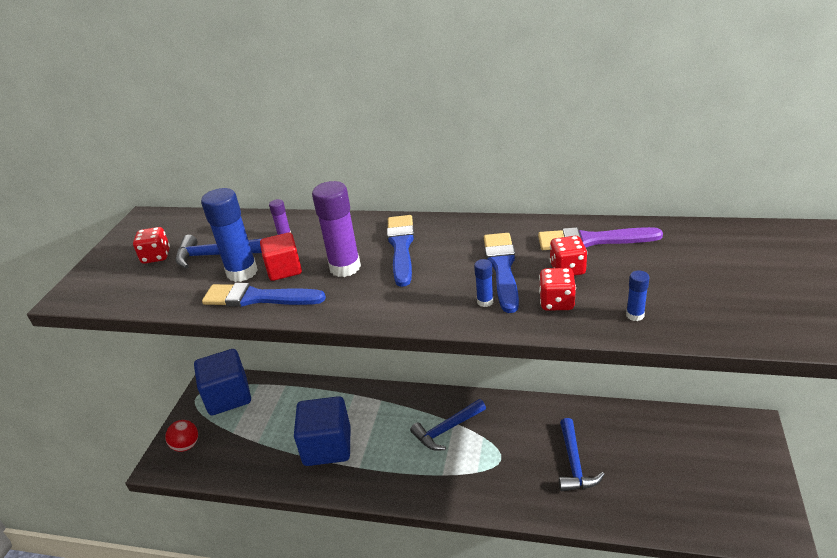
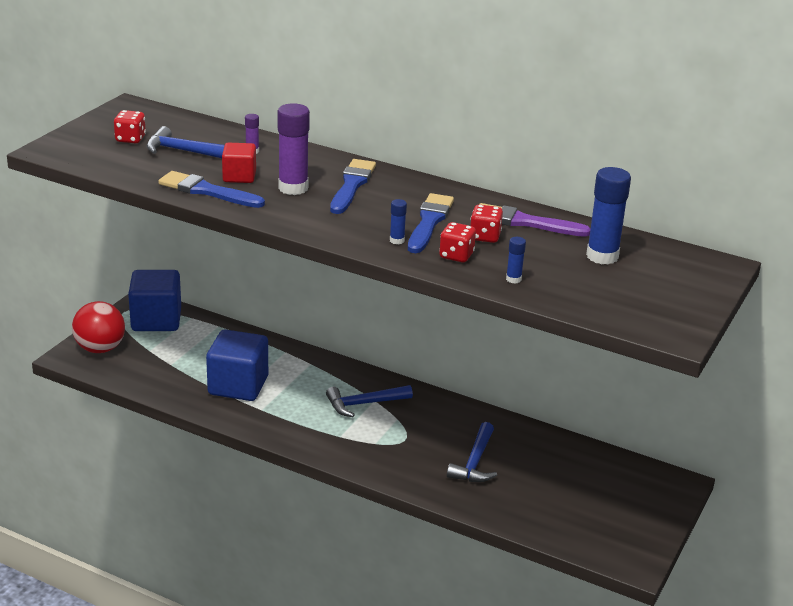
camera: 10 degrees right, 5 degrees down
red ball [165,420,198,452] -> red ball [72,301,125,353], size x1.58
blue glue stick [201,188,258,282] -> blue glue stick moved to [586,167,631,264]

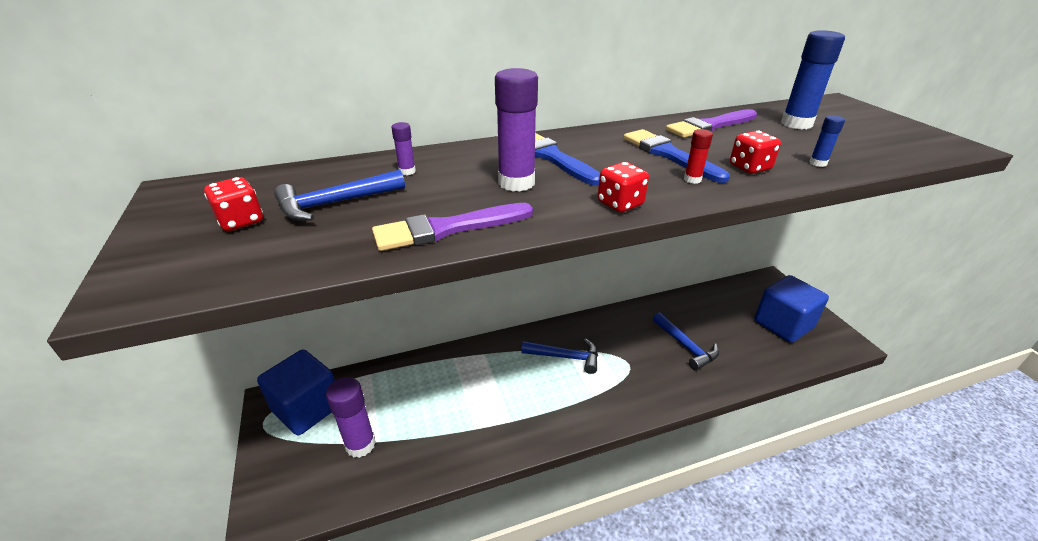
camera: 45 degrees left, 5 degrees up
red ball [72,301,125,353] -> none
blue brush [158,171,265,208] -> purple brush [372,203,533,251]
blue cube [206,329,268,401] -> blue cube moved to [755,275,829,343]
red cube [222,143,256,183] -> none
blue hammer [326,385,413,417] -> blue hammer turned 105 degrees counterclockwise [521,338,598,374]
blue glue stick [390,199,407,244] -> red glue stick [684,129,713,184]
red dice [470,204,503,243] -> red dice moved to [598,162,649,212]
none -> purple glue stick [326,377,376,458]

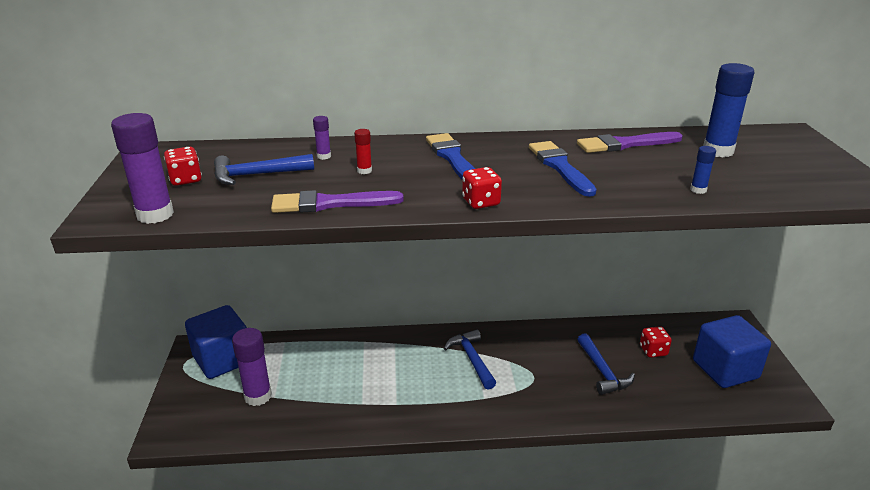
camera: 15 degrees right, 5 degrees down
purple glue stick [495,68,538,192] -> purple glue stick moved to [111,113,174,224]
blue hammer [521,338,598,374] -> blue hammer turned 135 degrees counterclockwise [444,329,496,390]
red glue stick [684,129,713,184] -> red glue stick moved to [354,129,372,174]
red dice [730,131,781,174] -> red dice moved to [640,326,672,358]

